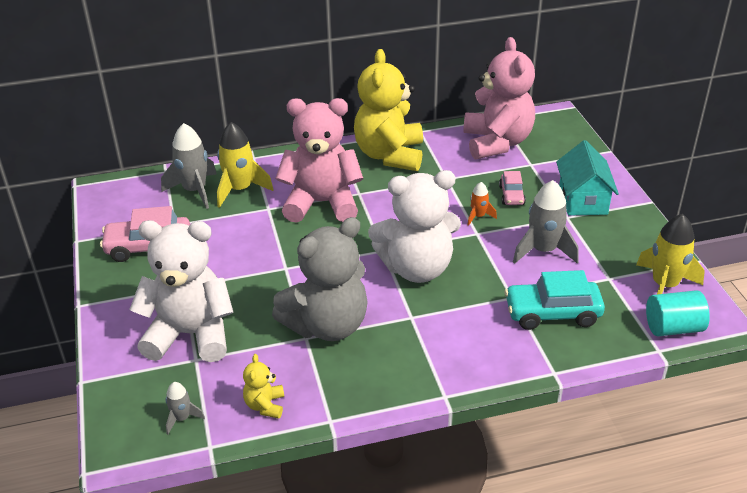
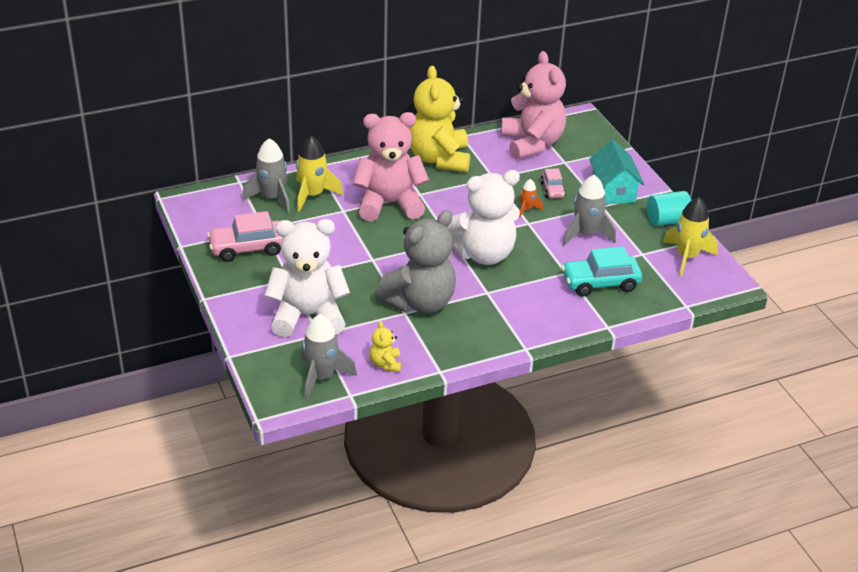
camera: 10 degrees left, 0 degrees up
grey rocket [166,382,205,434] -> grey rocket [301,314,357,400], size x1.93
turquoise cylinder [646,290,710,336] -> turquoise cylinder moved to [647,191,691,226]

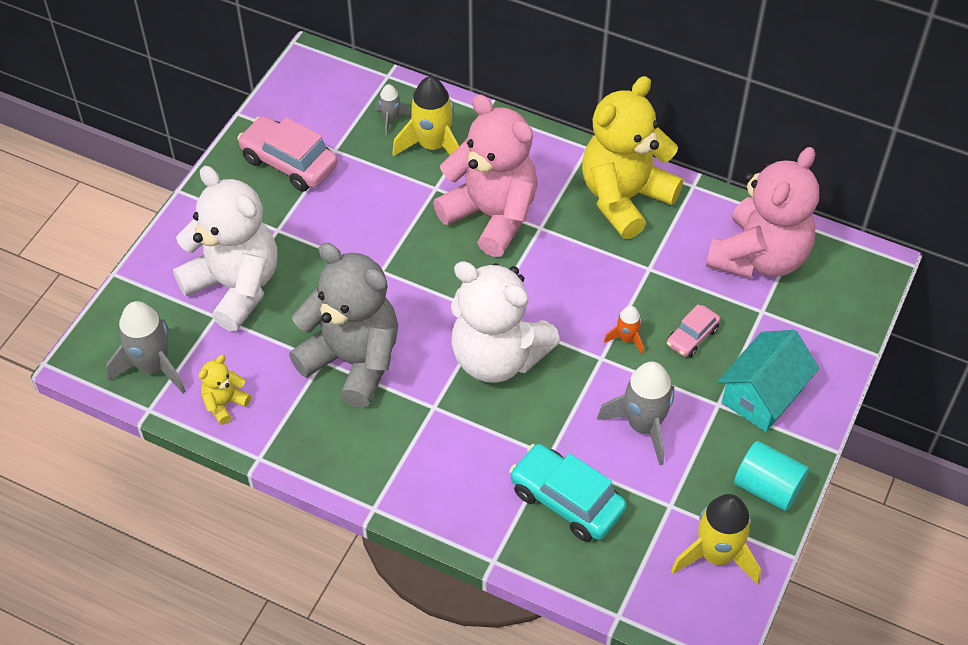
camera: 50 degrees right, 15 degrees up
grey rocket [242,138,290,213] -> grey rocket [375,84,411,135], size x0.52
grey teddy bear [375,210,456,313] -> grey teddy bear turned 150 degrees counterclockwise [289,243,398,408]

